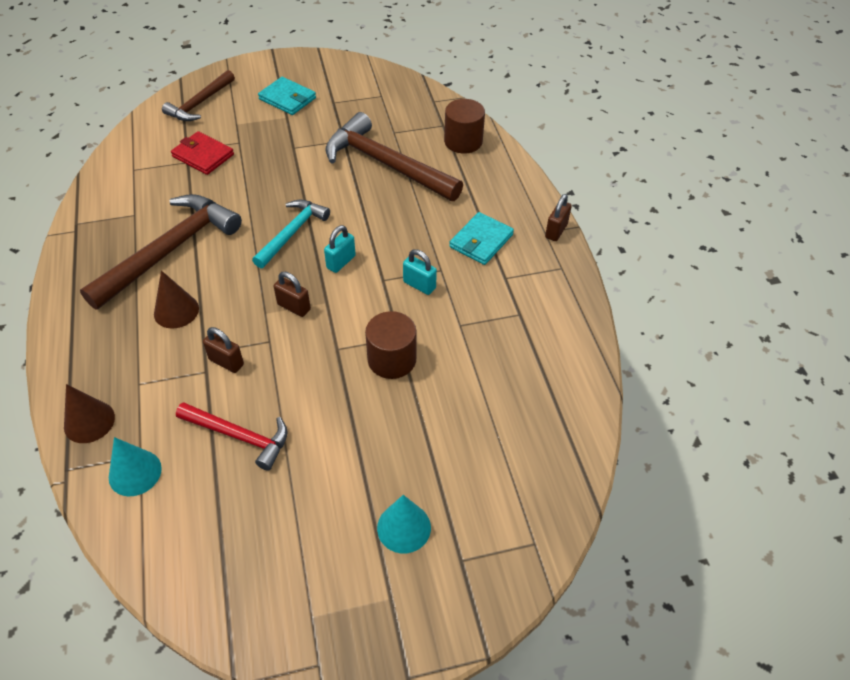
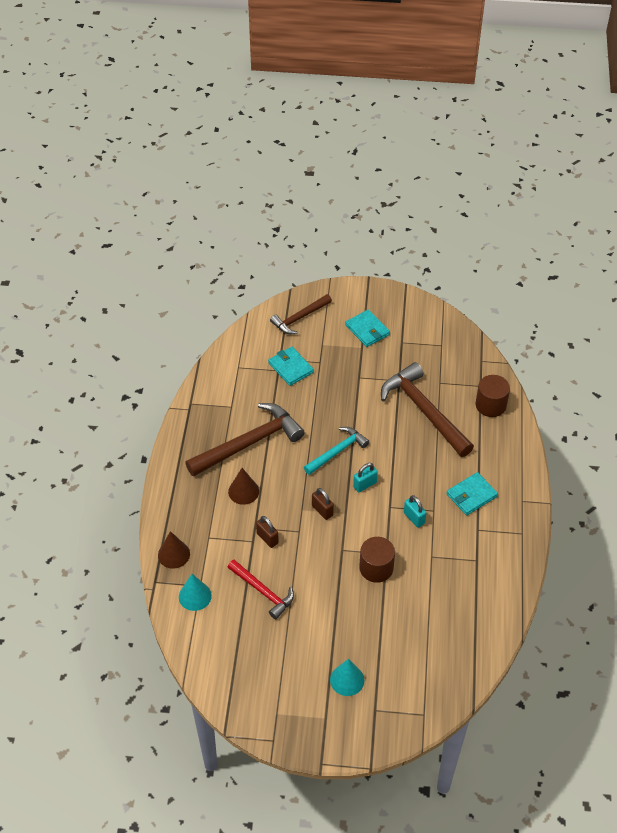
camera: 20 degrees right, 0 degrees up
red wallet [171,131,234,175] -> turquoise wallet [268,347,314,386]
brown padlock [545,194,572,241] -> none

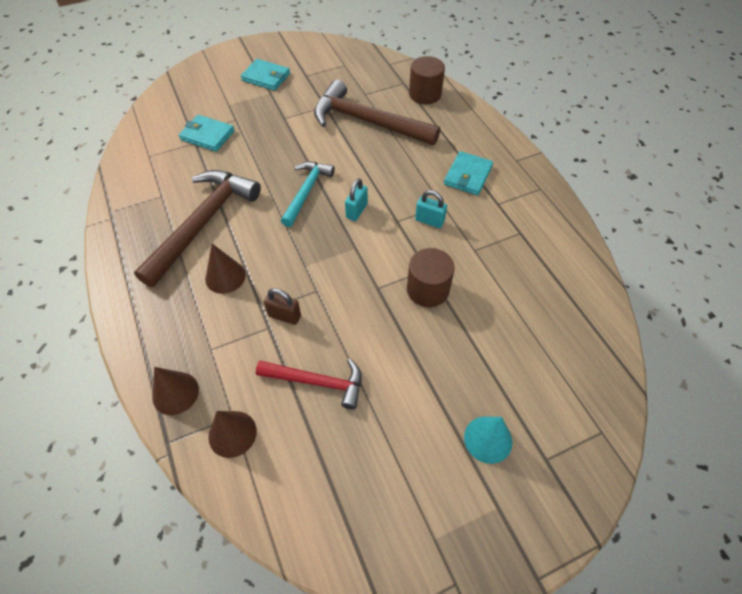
camera: 30 degrees left, 5 degrees up
turquoise cone [179,574,212,611] -> brown cone [208,411,257,458]
brown hammer [270,294,332,334] -> none
brown padlock [312,488,334,520] -> none

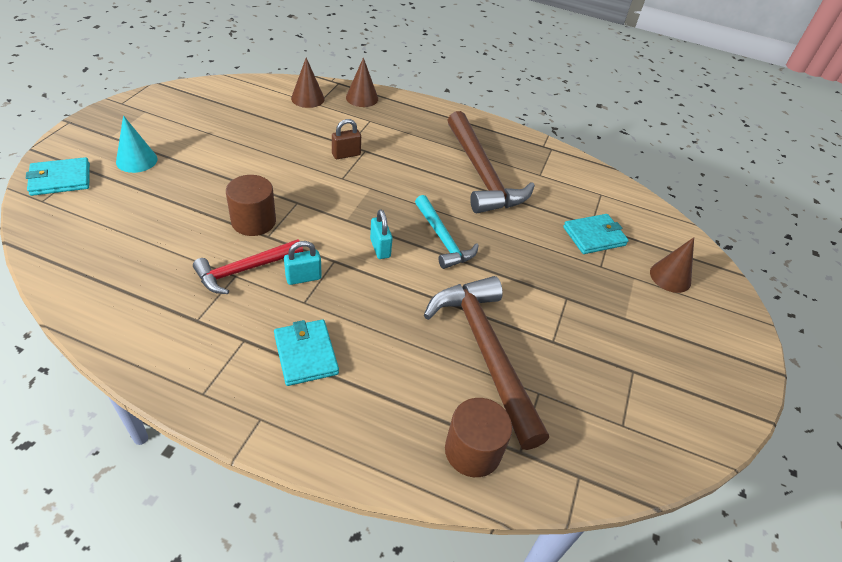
camera: 130 degrees right, 10 degrees down
brown cone [205,244,246,294] -> brown cone moved to [650,237,694,293]
turquoise wallet [241,59,290,91] -> turquoise wallet moved to [26,157,90,196]
red hammer [256,359,362,410] -> red hammer moved to [193,239,303,294]
brown hammer [314,80,440,145] -> brown hammer turned 90 degrees counterclockwise [424,276,549,450]

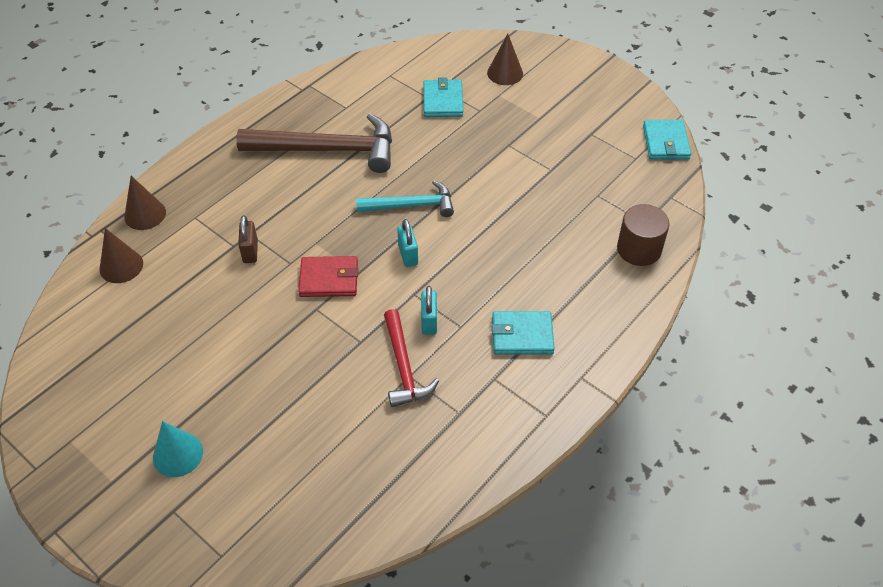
camera: 65 degrees left, 5 degrees up
turquoise wallet [26,157,90,196] -> turquoise wallet moved to [643,120,691,160]
brown cylinder [226,175,276,236] -> none
turquoise padlock [370,210,393,259] -> turquoise padlock turned 75 degrees clockwise [397,219,418,267]
brown hammer [424,276,549,450] -> none
none -> red wallet [298,256,358,297]

